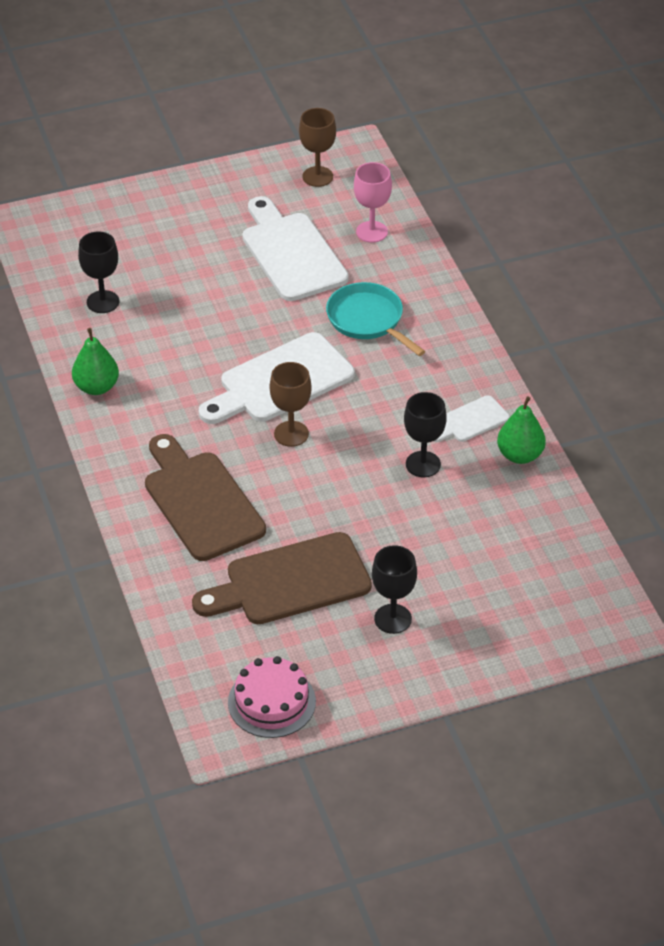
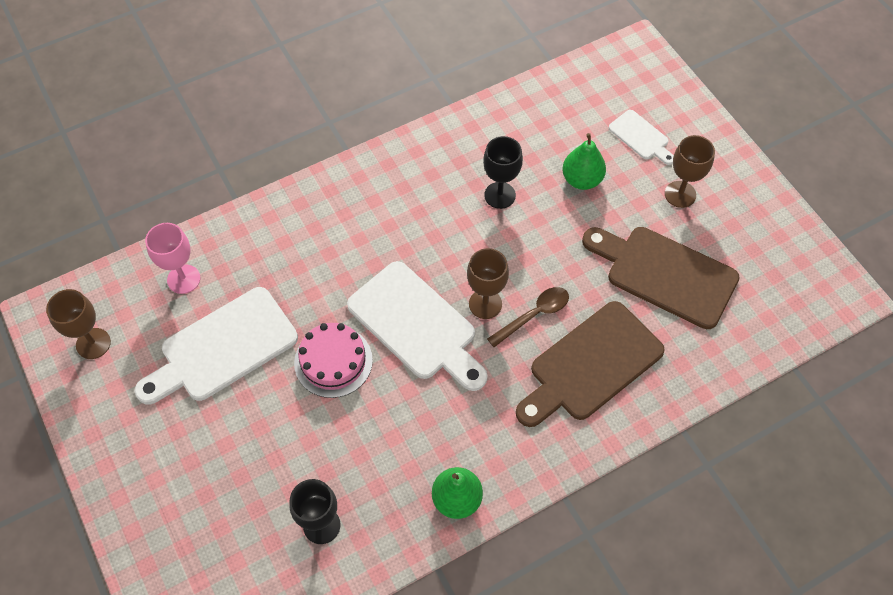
camera: 100 degrees left, 15 degrees up
brown cutting board [192,532,372,624] -> brown cutting board turned 150 degrees clockwise [582,227,740,329]
pink cake [228,656,316,738] -> pink cake moved to [294,323,373,398]
turquoise pan [326,282,425,356] -> none
black goblet [372,545,417,634] -> brown goblet [665,135,715,208]
white cutting board [434,395,510,442] -> white cutting board moved to [609,110,674,165]
green pear [497,396,546,464] -> green pear moved to [562,133,606,190]
none -> brown spoon [487,287,569,347]

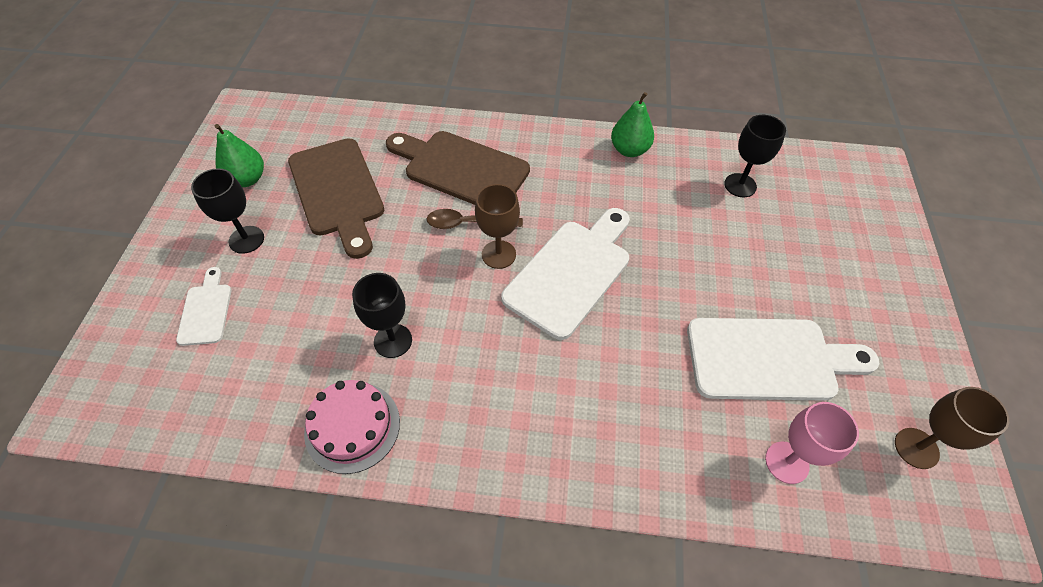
camera: 145 degrees left, 5 degrees down
pink cake [294,323,373,398] -> pink cake moved to [304,380,400,474]
white cutting board [347,261,487,391] -> white cutting board turned 45 degrees clockwise [501,208,630,340]
brown cutting board [516,301,665,427] -> brown cutting board turned 150 degrees counterclockwise [386,131,530,205]
green pear [562,133,606,190] -> green pear moved to [215,124,264,187]
brown goblet [665,135,715,208] -> black goblet [191,168,264,254]

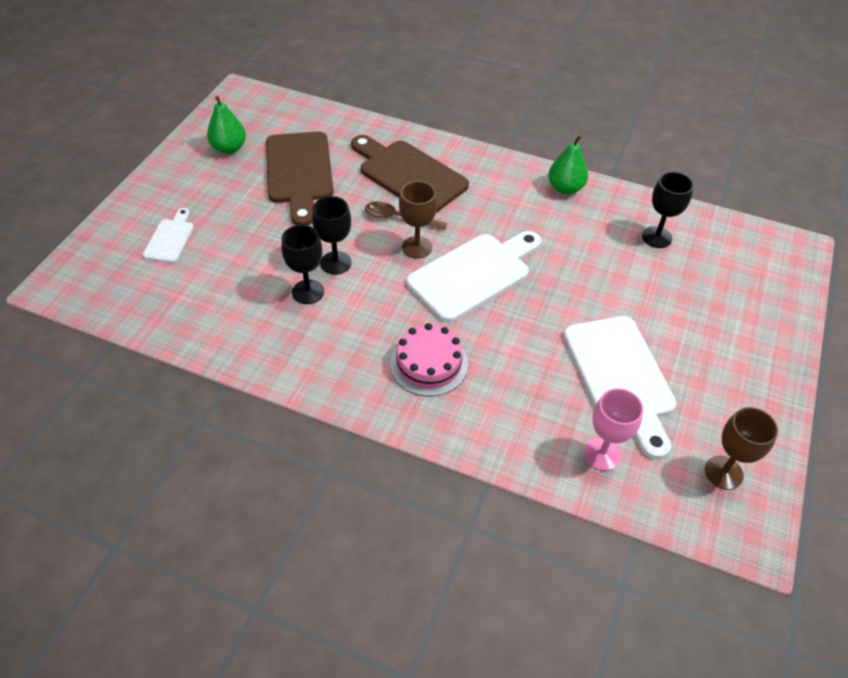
camera: 15 degrees right, 5 degrees down
black goblet [191,168,264,254] -> black goblet moved to [312,196,351,275]
pink cake [304,380,400,474] -> pink cake moved to [390,323,468,396]
white cutting board [687,318,879,401] -> white cutting board turned 60 degrees clockwise [564,316,677,459]

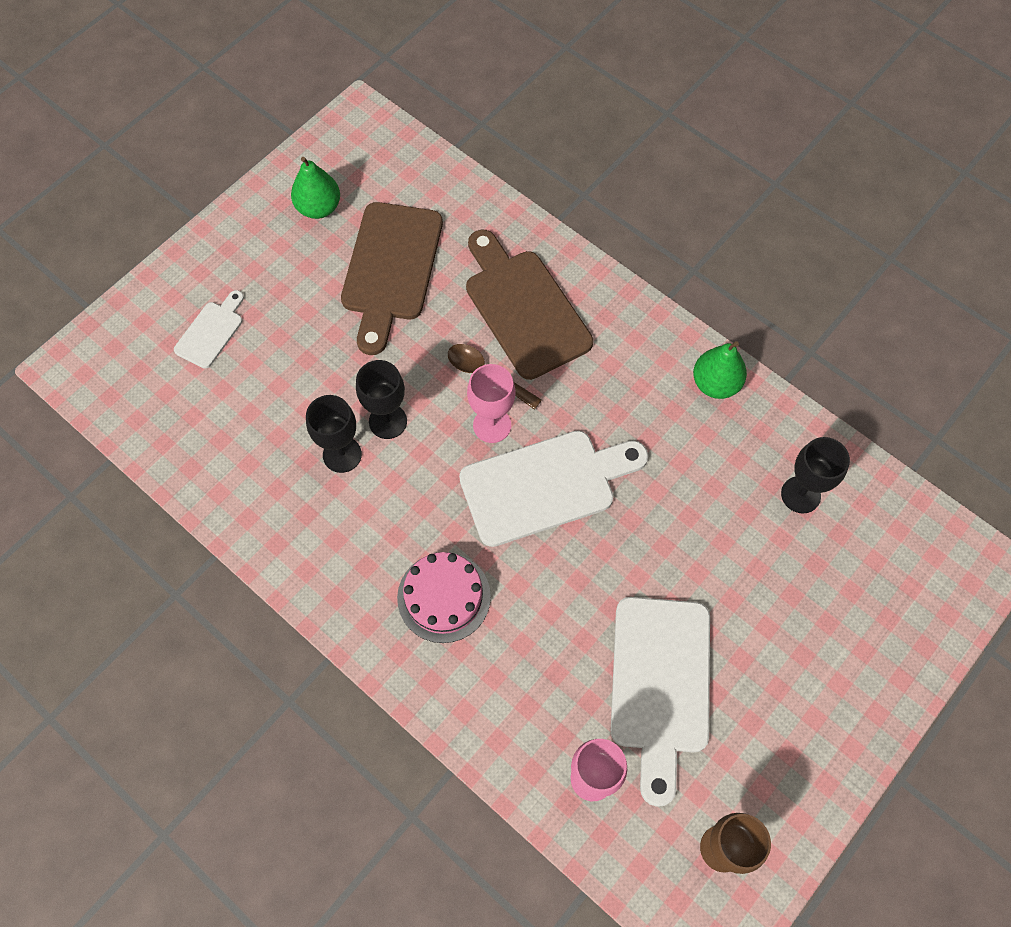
camera: 20 degrees right, 15 degrees up
brown goblet [399,181,437,259] -> pink goblet [467,364,516,443]

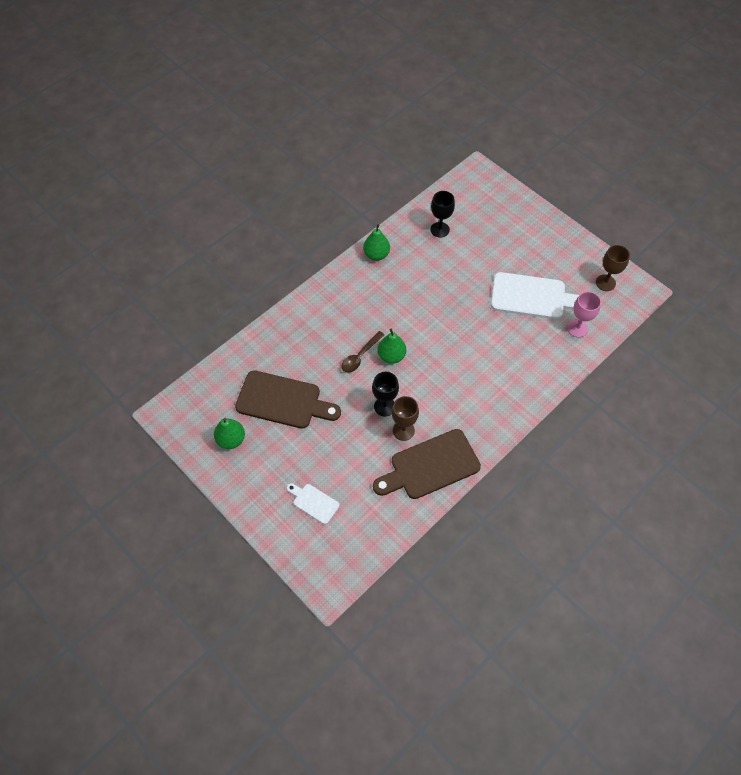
camera: 85 degrees left, 5 degrees down
black goblet [306,395,362,473] -> brown goblet [392,396,419,441]
pink cake [397,552,491,643] -> none
white cutting board [459,431,648,547] -> none
brown cutting board [466,230,593,380] -> brown cutting board moved to [373,429,481,499]
pink goblet [467,364,516,443] -> green pear [377,329,406,364]

